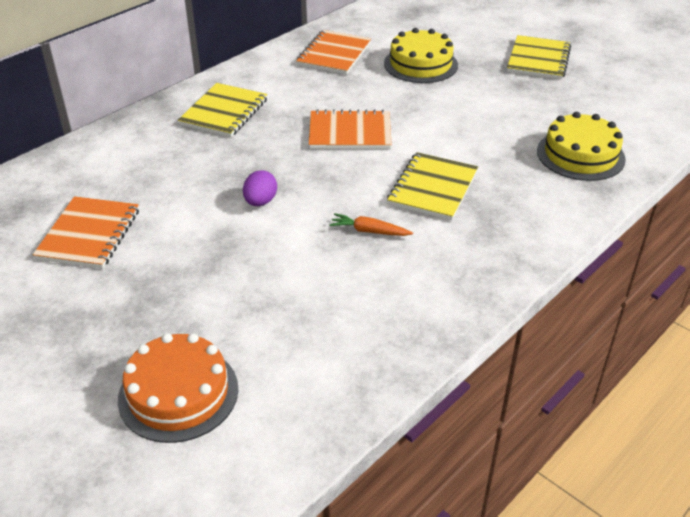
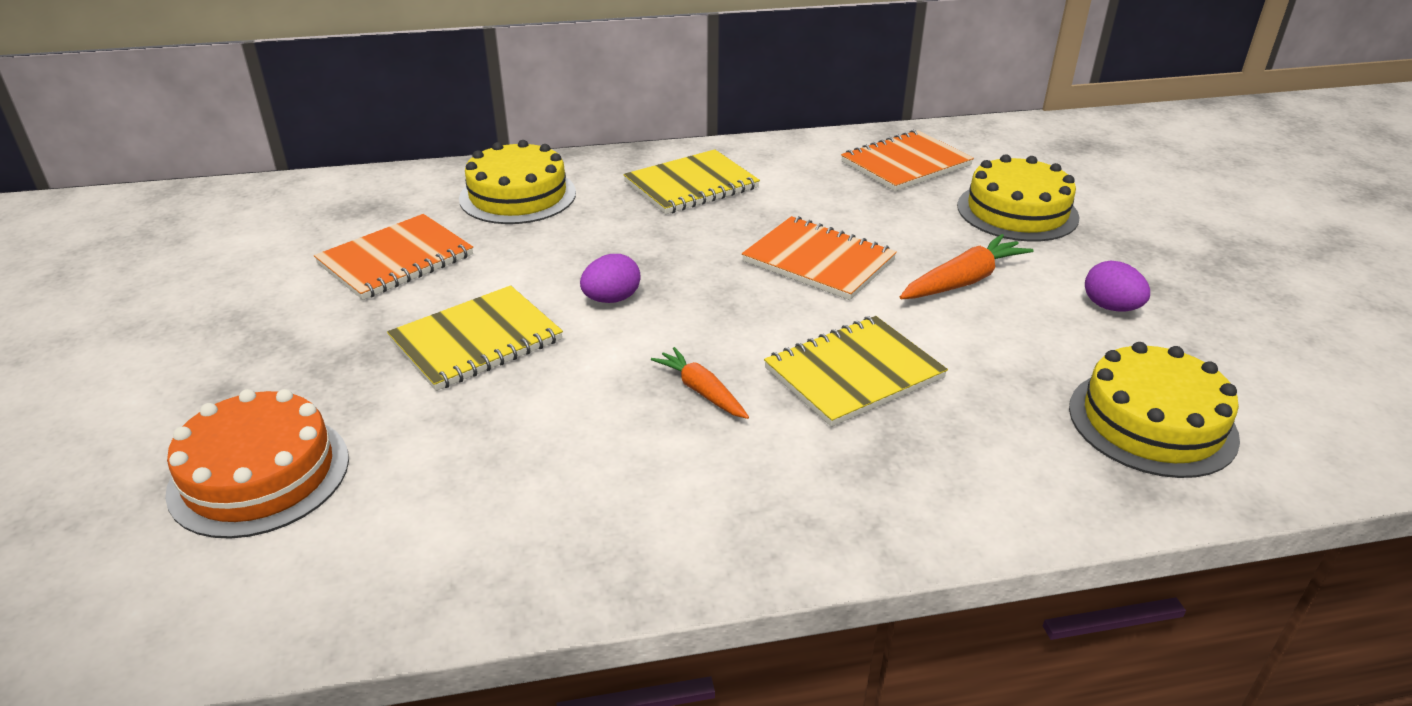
camera: 35 degrees right, 5 degrees down
yellow notebook [507,35,571,80] -> yellow notebook moved to [387,285,563,391]
none -> yellow cake [459,140,576,224]
none -> orange carrot [900,234,1033,299]
none -> purple egg [1085,261,1150,311]

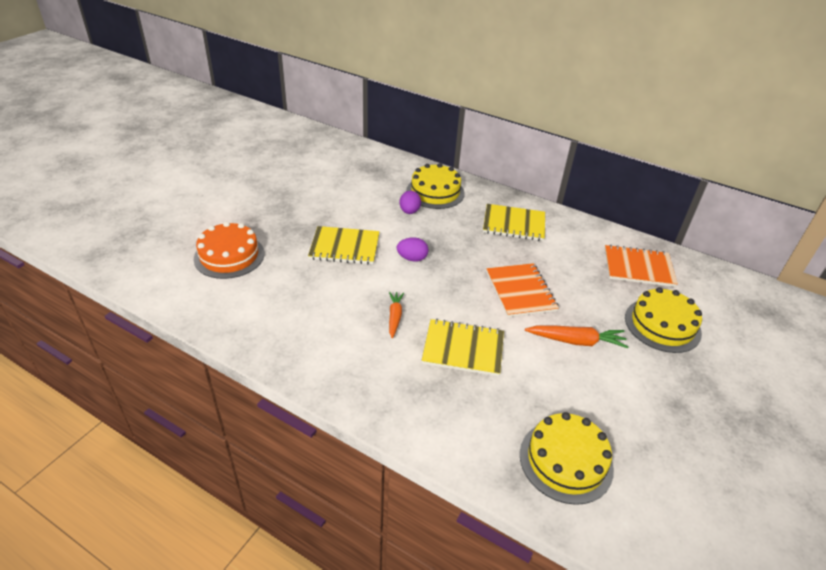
camera: 40 degrees right, 5 degrees up
orange notebook [314,214,473,300] -> none
purple egg [1085,261,1150,311] -> purple egg moved to [399,191,421,214]

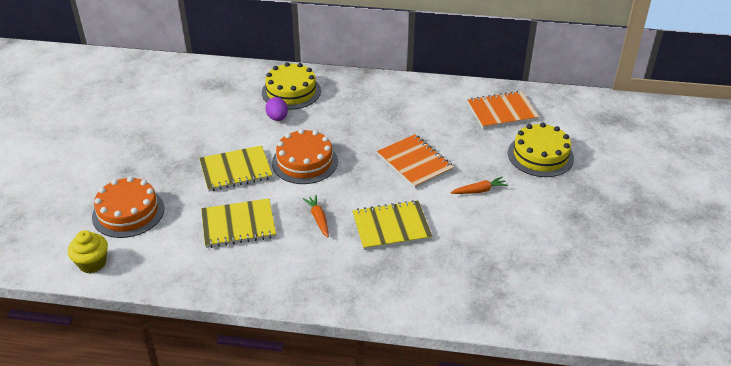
camera: 20 degrees left, 0 degrees up
purple egg [397,237,428,262] -> orange cake [272,129,338,184]
yellow notebook [483,204,545,241] -> yellow notebook moved to [201,199,276,248]
yellow cake [520,412,614,505] -> none
orange carrot [525,326,628,348] -> orange carrot [450,177,508,194], size x0.66
none -> yellow cupcake [67,230,108,273]

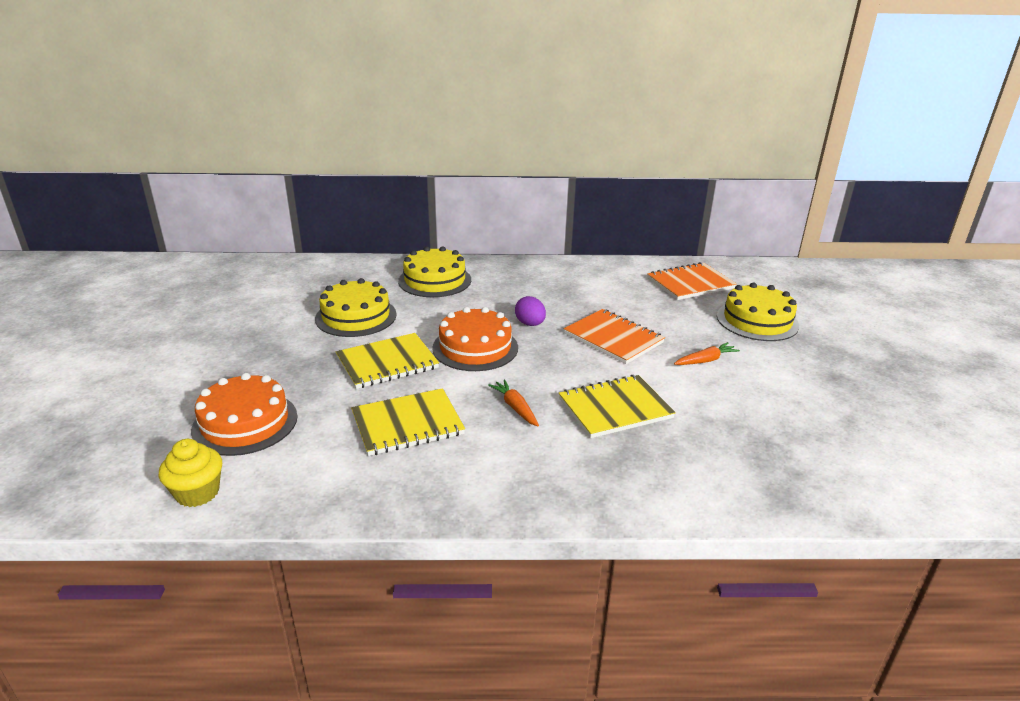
camera: 10 degrees left, 10 degrees down
purple egg [265,97,288,121] -> purple egg moved to [515,296,546,326]
none -> yellow cake [315,278,397,337]

